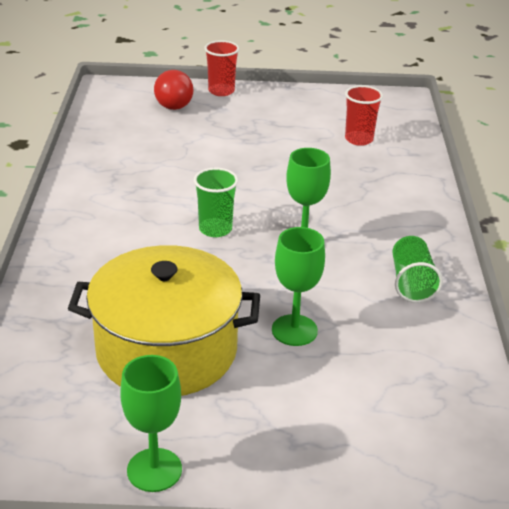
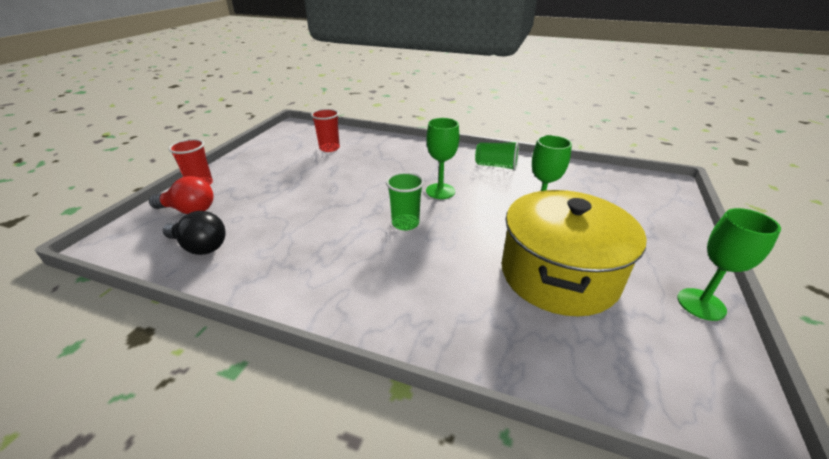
camera: 70 degrees left, 0 degrees up
none -> black light bulb [163,211,226,255]

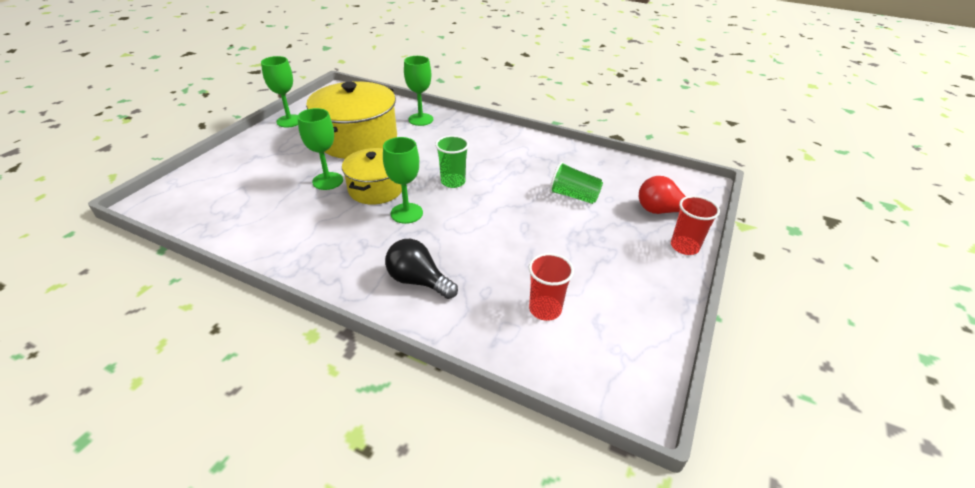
camera: 175 degrees left, 5 degrees up
black light bulb [163,211,226,255] -> black light bulb moved to [385,239,458,299]
green cup [475,141,519,171] -> green cup moved to [550,162,603,204]
none -> yellow pot [342,148,402,205]
none -> green goblet [404,56,433,126]

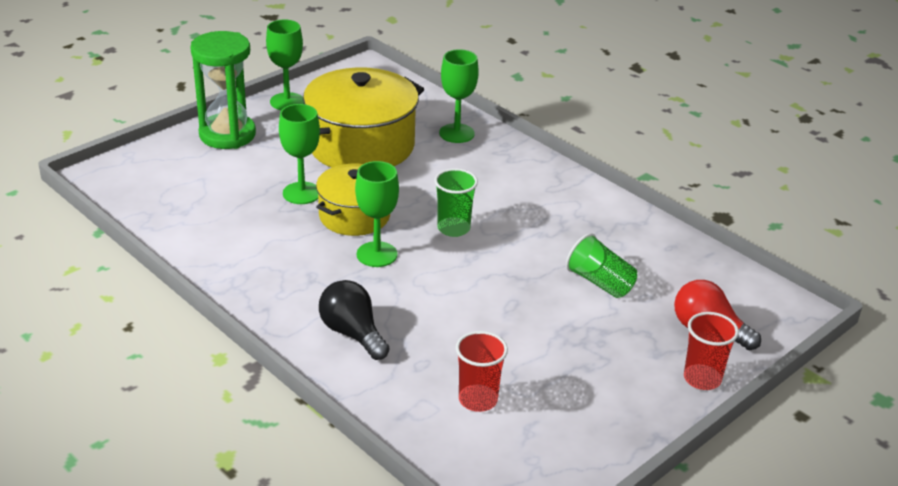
camera: 20 degrees right, 5 degrees down
none -> green hourglass [190,31,256,149]

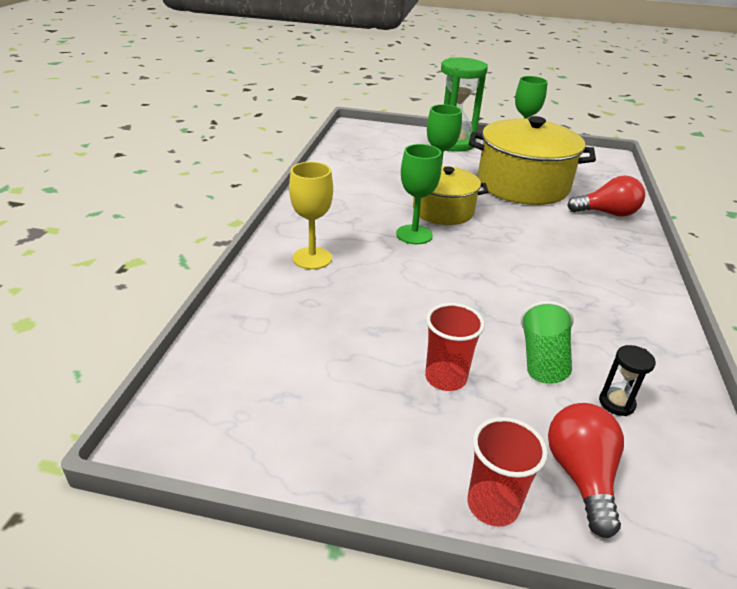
camera: 55 degrees right, 0 degrees up
black light bulb [319,280,390,360] -> yellow goblet [289,162,333,270]
green cup [434,168,478,237] -> none
green goblet [439,49,479,143] -> red light bulb [567,175,645,217]
red cup [456,331,508,412] -> red cup moved to [425,303,485,391]
none -> black hourglass [599,345,656,416]

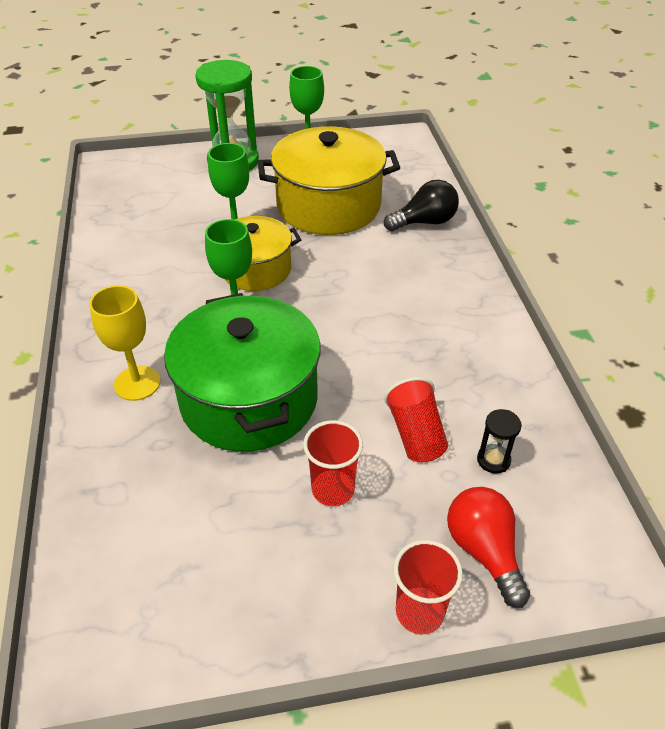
camera: 20 degrees left, 10 degrees up
green cup [521,301,574,384] -> red cup [384,377,448,463]
red light bulb [567,175,645,217] -> black light bulb [384,180,459,231]
none -> green pot [164,293,321,452]

